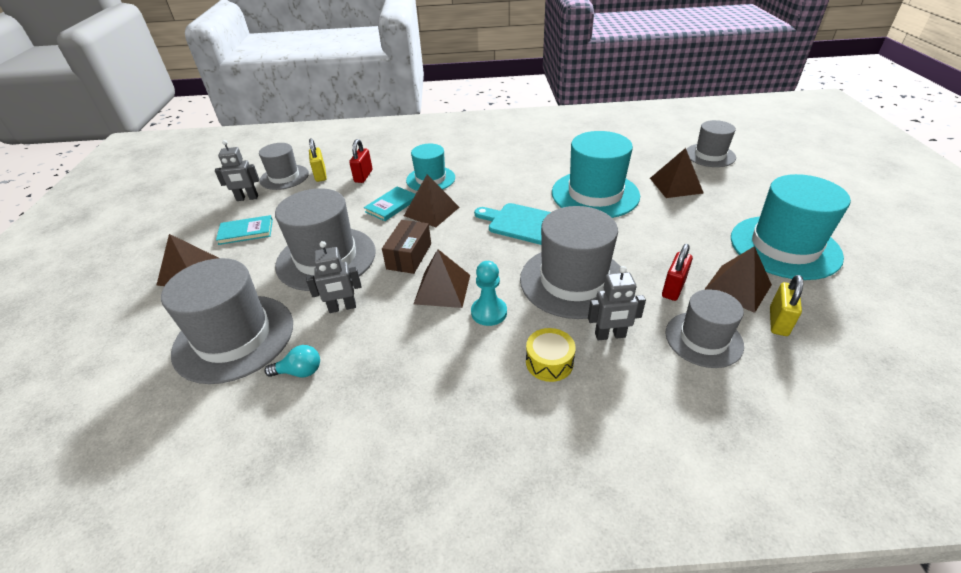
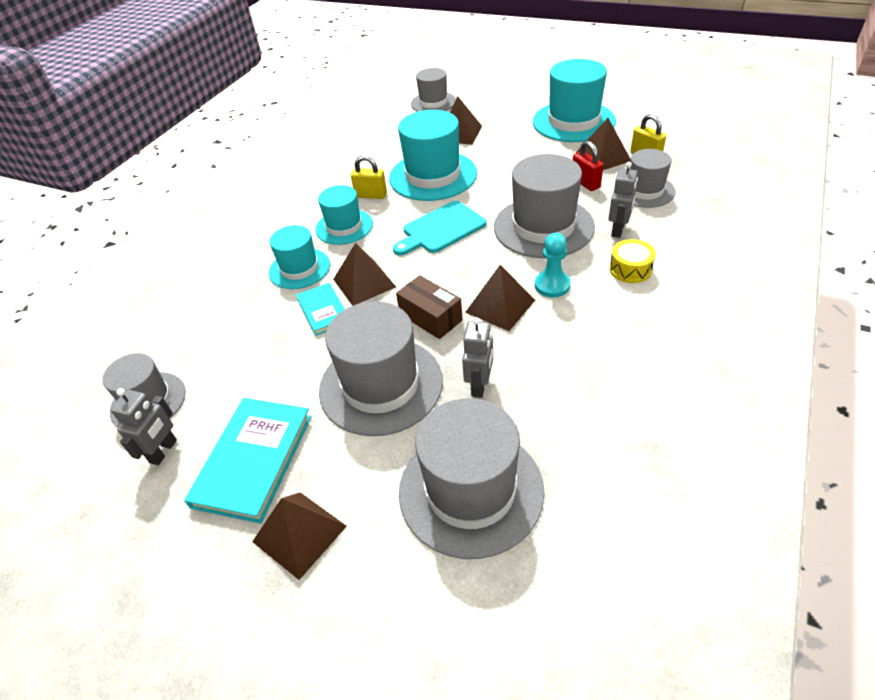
camera: 60 degrees left, 5 degrees up
turquoise book [216,215,273,245] -> turquoise book [184,398,312,524], size x1.70
turquoise light bulb [265,345,320,377] -> none
yellow padlock [309,138,327,182] -> yellow padlock moved to [351,155,387,199]
red padlock [349,139,373,183] -> none
none -> turquoise hat [315,185,373,245]

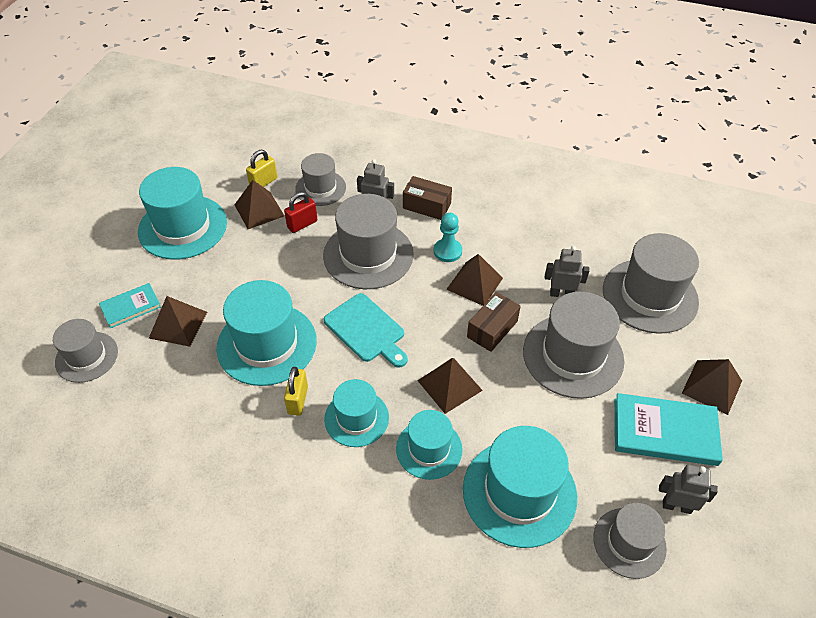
camera: 100 degrees left, 5 degrees up
turquoise book [296,283,345,336] -> turquoise book moved to [99,283,161,328]
yellow drum [609,239,656,283] -> brown box [403,176,452,220]
none -> turquoise hat [463,426,577,548]

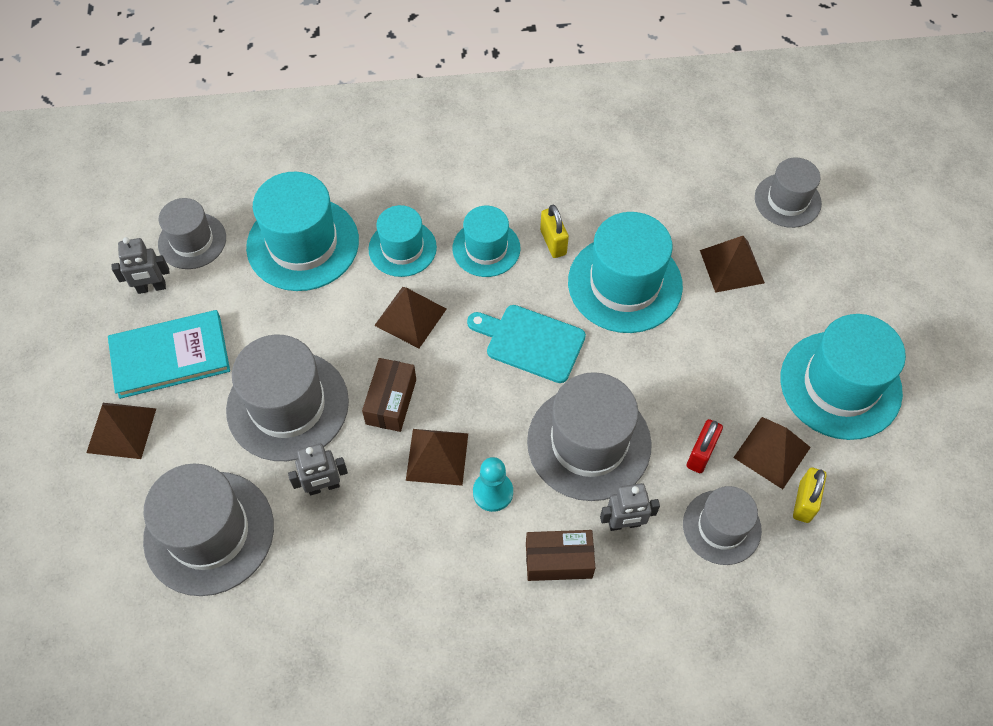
camera: 155 degrees right, 10 degrees up
turquoise book [99,283,161,328] -> none

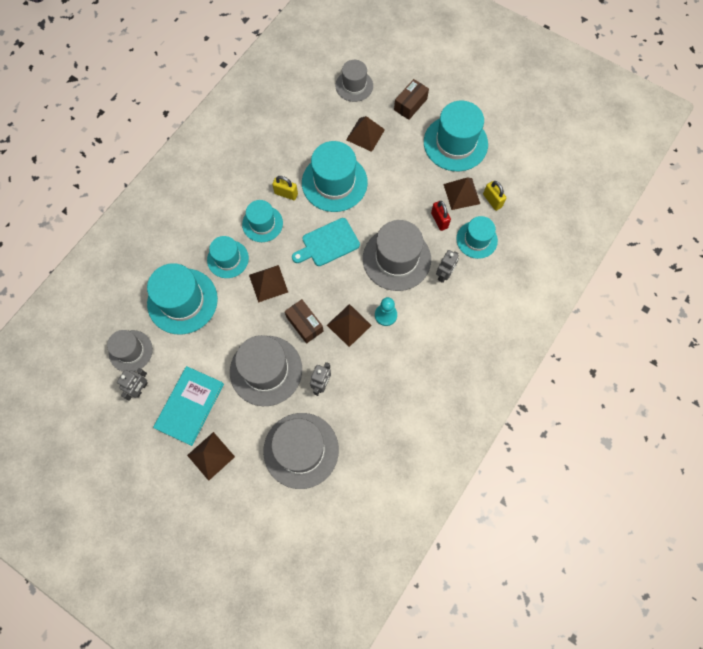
camera: 50 degrees left, 10 degrees up
brown box [526,530,595,581] -> brown box moved to [394,79,429,120]
grey hat [683,486,762,565] -> turquoise hat [456,216,498,259]

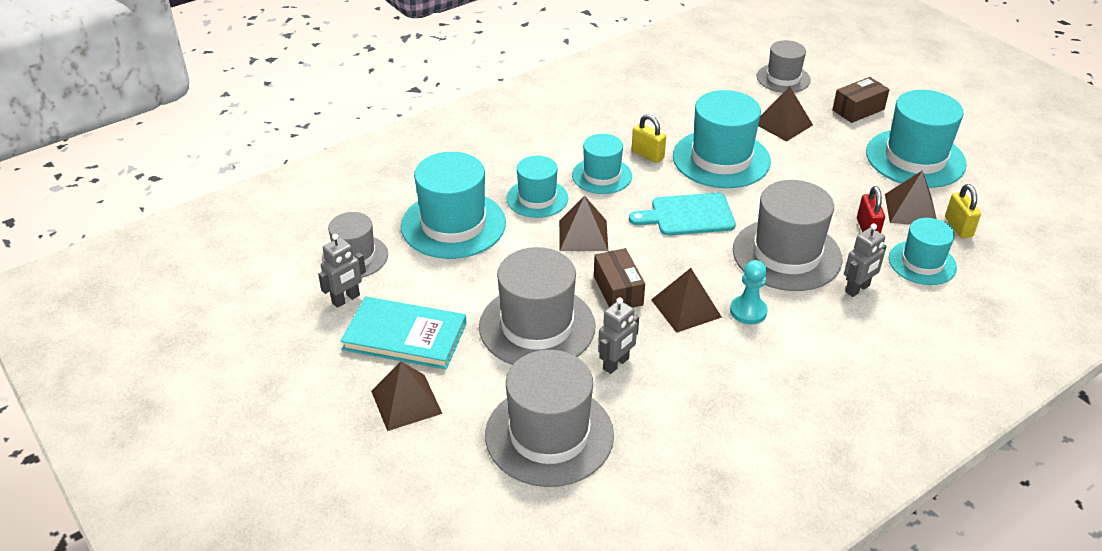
camera: 20 degrees right, 30 degrees down
turquoise book [153,366,224,446] -> turquoise book turned 60 degrees clockwise [341,297,467,369]

